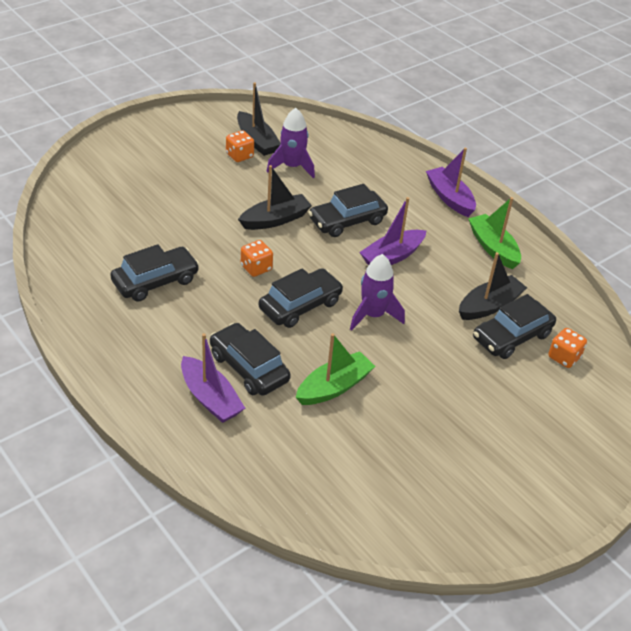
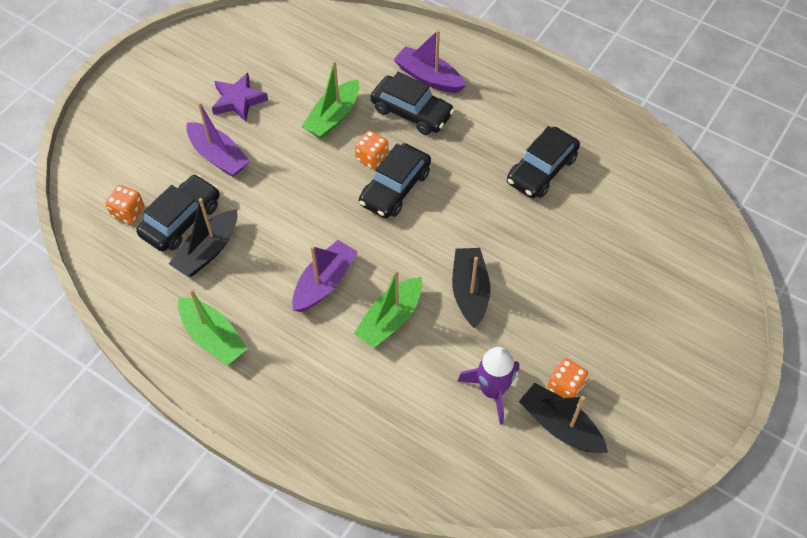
camera: 165 degrees right, 15 degrees up
black boat [238,165,312,230] -> black boat turned 135 degrees clockwise [452,248,490,328]
orange dice [241,240,273,277] -> orange dice moved to [355,130,389,169]
black car [308,184,388,237] -> green boat [354,269,422,348]
purple rocket [350,254,405,331] -> none
purple boat [426,148,476,217] -> purple boat moved to [186,102,250,177]
none -> purple star [212,73,268,122]

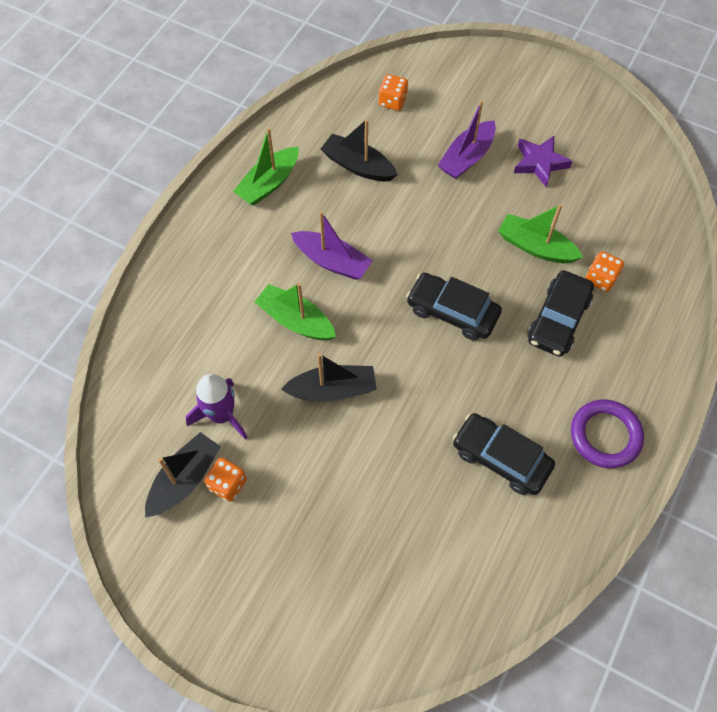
camera: 85 degrees right, 5 degrees up
black car [136,174,220,252] -> none
orange dice [355,130,389,169] -> orange dice moved to [585,251,624,292]
purple boat [393,30,466,93] -> none
none -> purple ring [571,400,644,468]

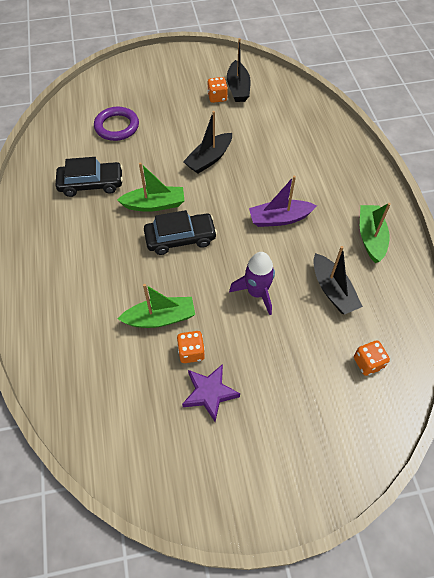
camera: 140 degrees right, 5 degrees down
purple rocket [186,374,248,440] -> purple rocket moved to [229,252,275,315]
green boat [254,283,336,340] -> green boat moved to [117,162,185,212]
black boat [321,119,398,182] -> black boat turned 75 degrees clockwise [313,246,363,314]
purple boat [438,100,496,179] -> none
black car [527,270,594,357] -> none
purple ring [571,400,644,468] -> purple ring moved to [94,107,139,141]
orange dice [585,251,624,292] -> orange dice moved to [177,331,205,363]

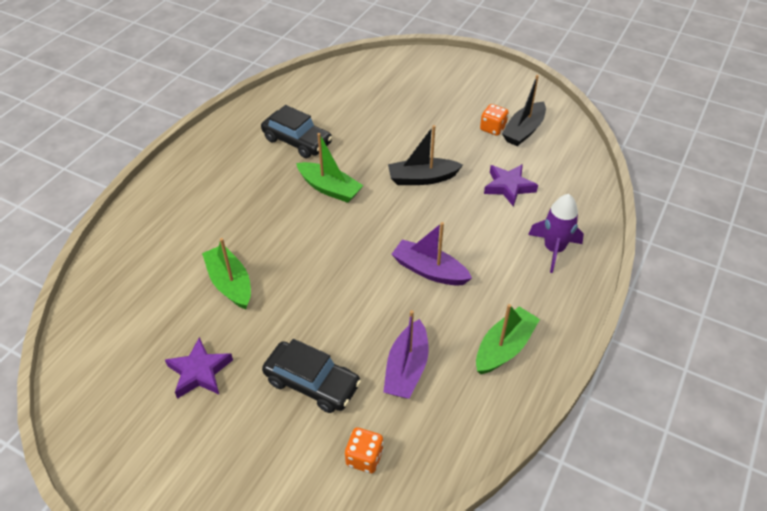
camera: 40 degrees right, 10 degrees down
purple ring [94,107,139,141] -> none
green boat [118,284,195,328] -> green boat turned 150 degrees counterclockwise [202,238,251,309]
black car [144,210,217,255] -> black car moved to [262,339,361,413]
orange dice [177,331,205,363] -> none
purple rocket [229,252,275,315] -> purple rocket moved to [528,194,584,273]
black boat [313,246,363,314] -> purple boat [383,310,429,399]
none -> purple star [484,164,538,207]

